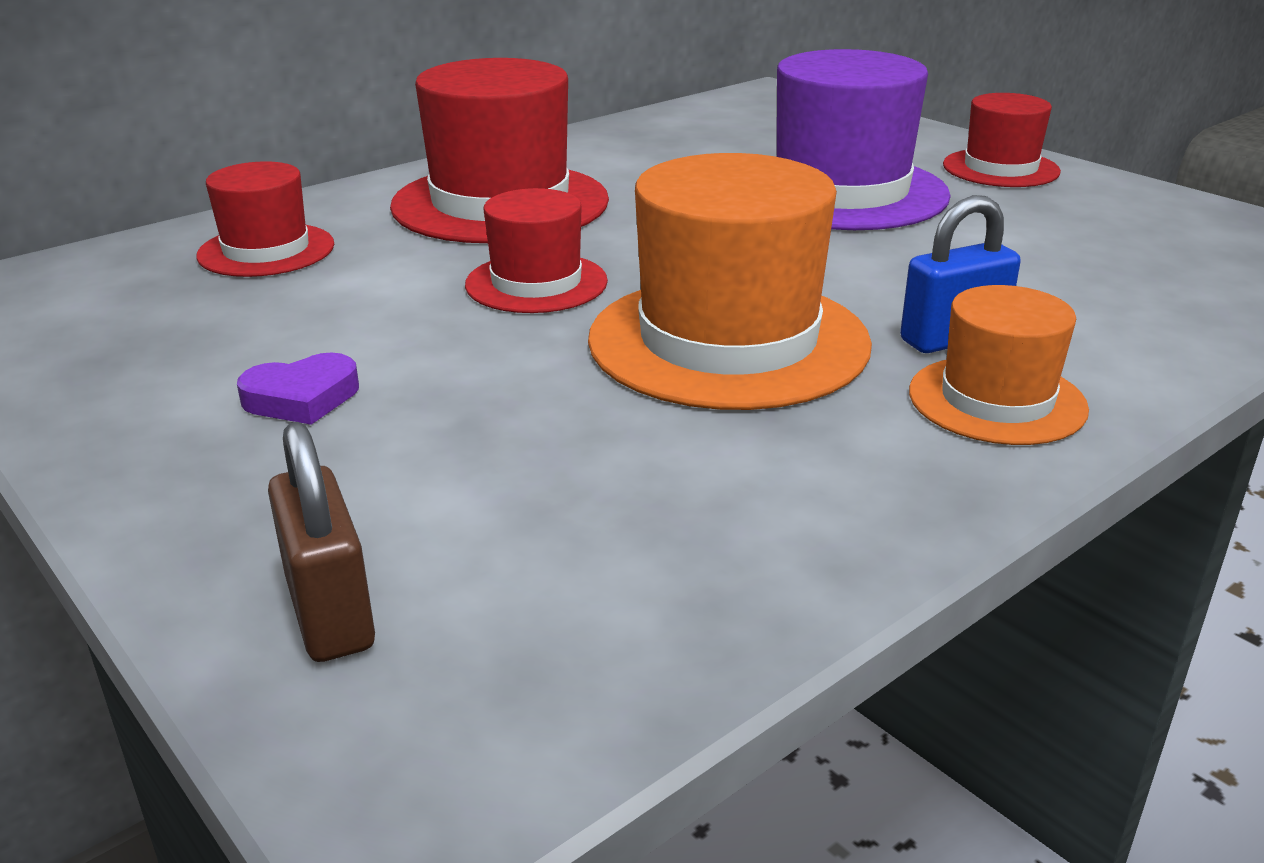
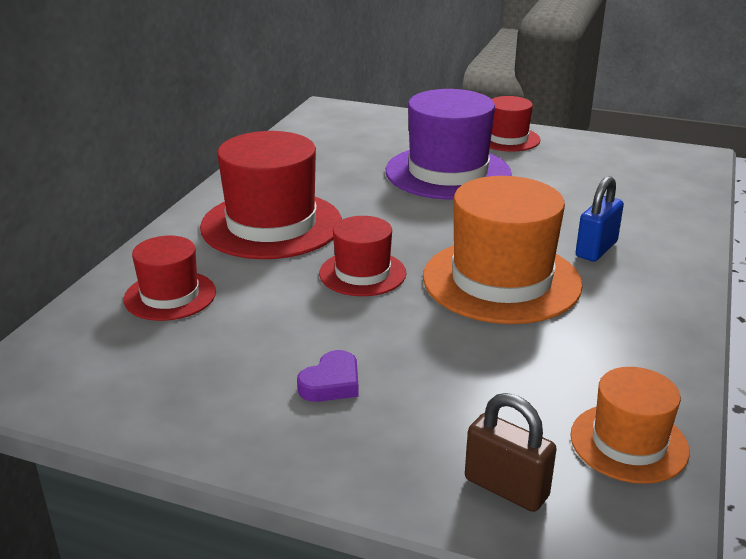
camera: 30 degrees left, 0 degrees up
orange hat [909,285,1089,445] -> orange hat moved to [570,367,690,484]

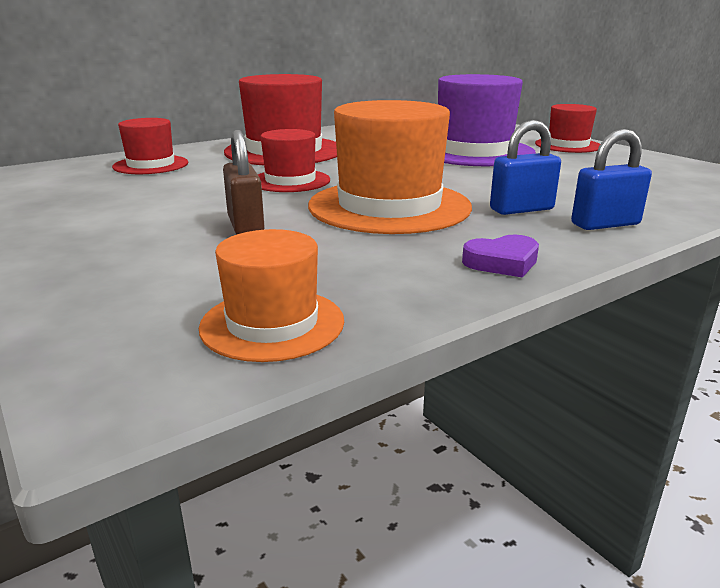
camera: 35 degrees right, 5 degrees down
purple heart [297,350,359,402] -> purple heart moved to [462,235,539,278]
brown padlock [465,393,557,512] -> brown padlock moved to [223,130,265,235]
none -> blue padlock [571,129,652,230]

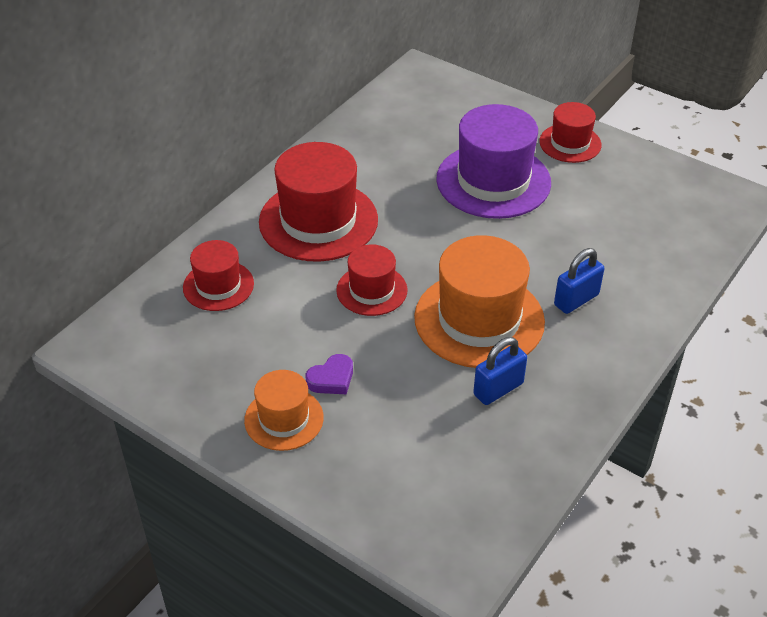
camera: 20 degrees left, 20 degrees up
orange hat [199,229,344,362] -> orange hat moved to [244,370,324,451]
brown padlock [223,130,265,235] -> none
purple heart [462,235,539,278] -> purple heart moved to [305,354,353,394]
blue padlock [571,129,652,230] -> blue padlock moved to [473,337,527,405]

